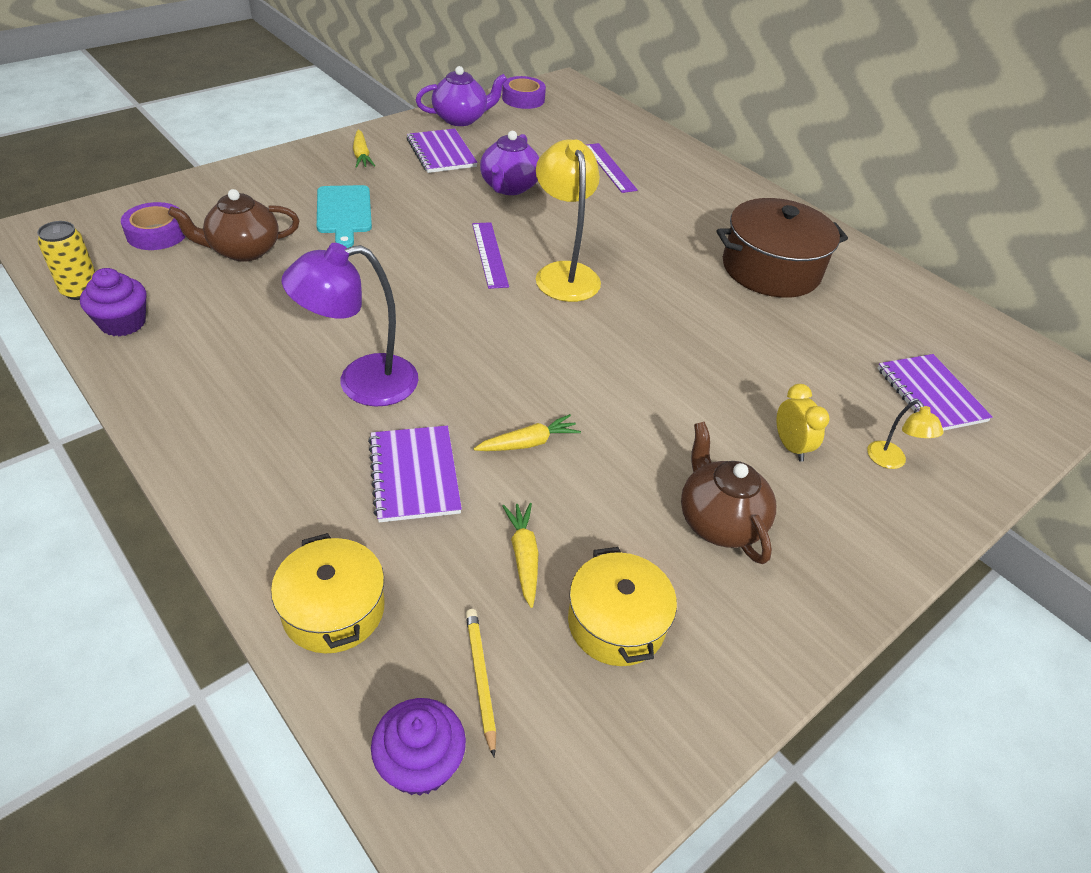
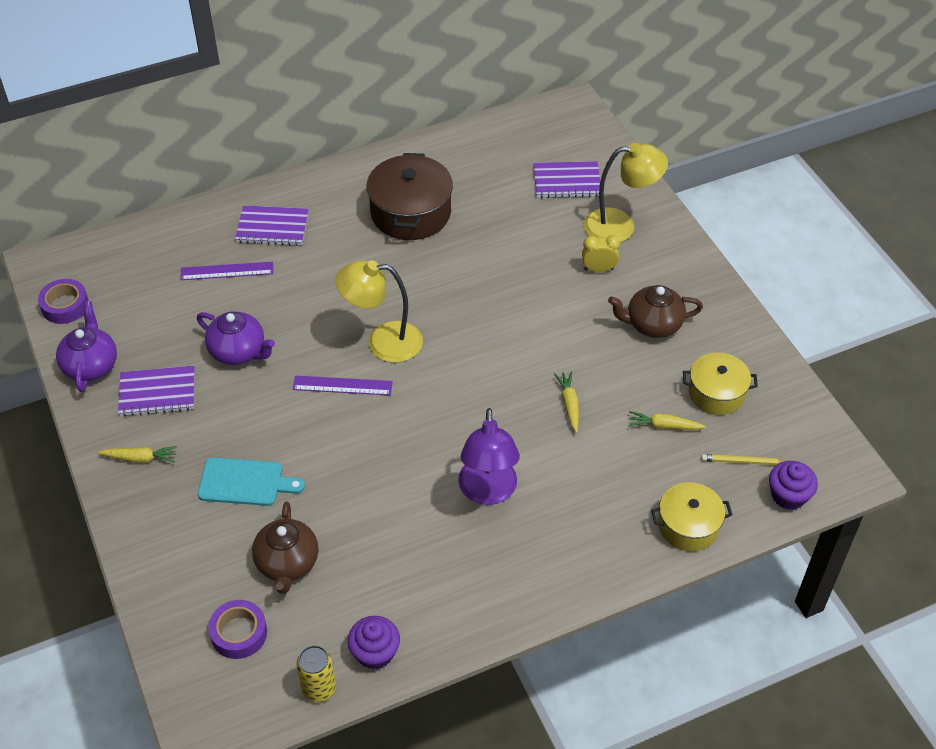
camera: 70 degrees left, 5 degrees up
purple notebook [368,426,462,522] -> purple notebook moved to [235,206,309,246]
yellow lamp [867,400,944,469] -> yellow lamp [584,143,668,242], size x2.07

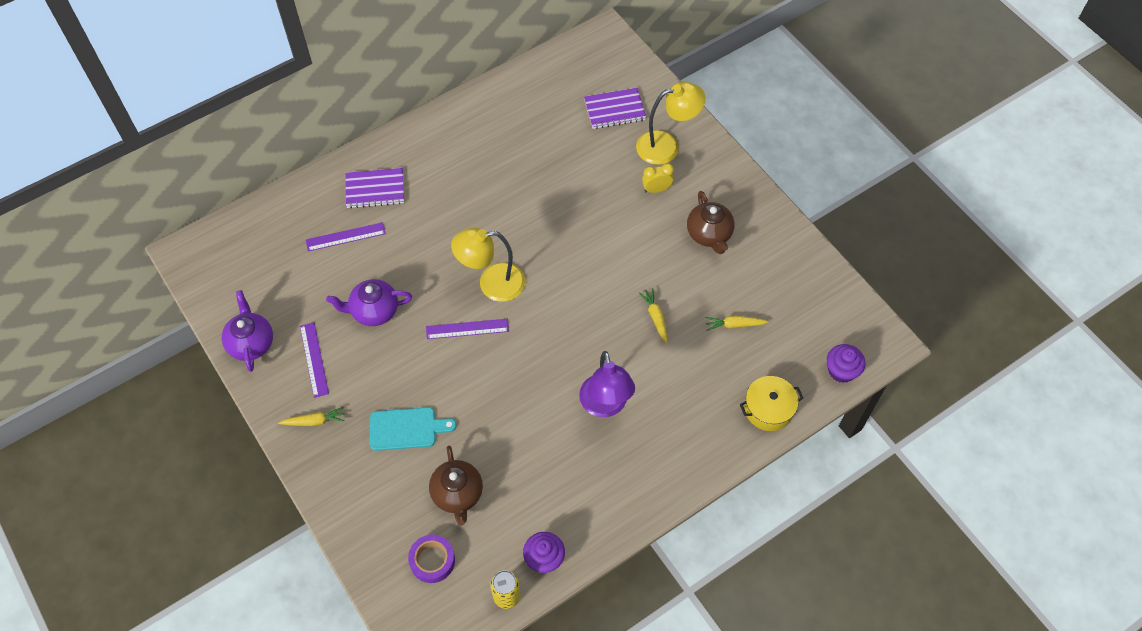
camera: 10 degrees left, 10 degrees up
purple tape [38,279,89,324] -> none
purple notebook [118,366,195,417] -> purple ruler [300,322,329,398]
purple teapot [197,312,275,365] -> purple teapot turned 150 degrees clockwise [326,279,412,326]
brown pot [366,153,453,240] -> none
brown teapot [608,285,703,338] -> brown teapot turned 90 degrees counterclockwise [687,191,735,254]
yellow pot [683,353,758,415] -> none
yellow pencil [701,454,786,465] -> none

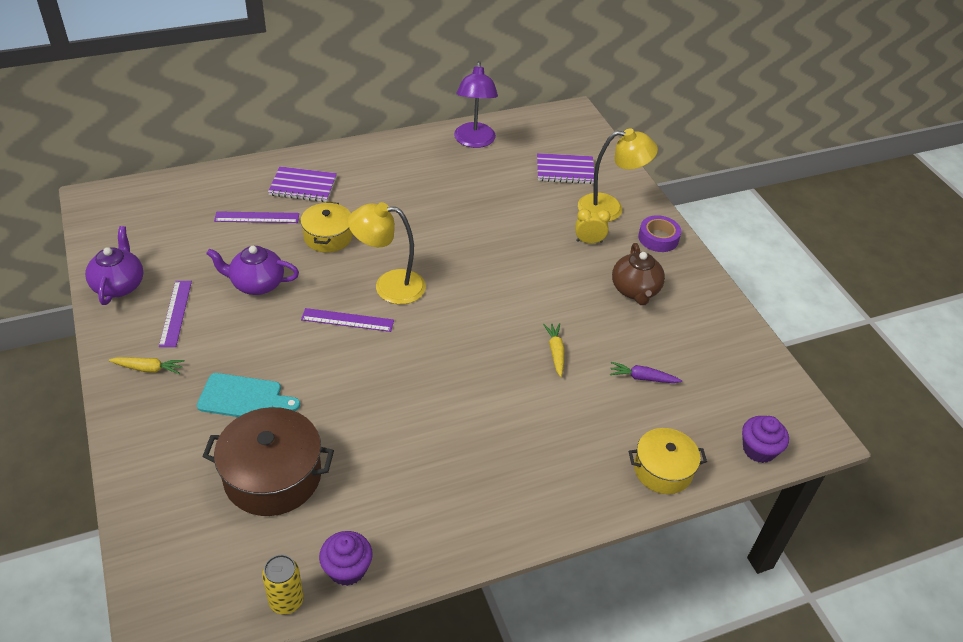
camera: 10 degrees right, 15 degrees down
purple tape [408,534,455,583] -> purple tape moved to [638,215,681,252]
brown teapot [429,446,483,526] -> brown pot [202,407,334,516]
purple lamp [579,351,635,417] -> purple lamp moved to [454,61,498,148]
yellow carrot [705,316,769,331] -> purple carrot [610,362,682,383]
none -> yellow pot [301,202,352,253]

